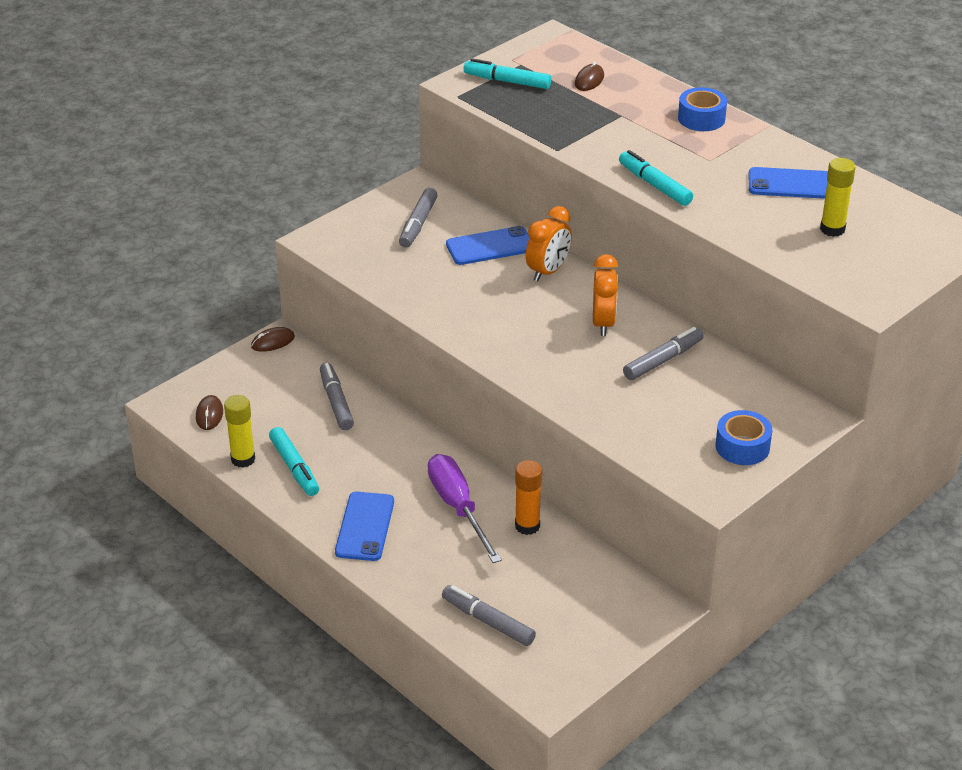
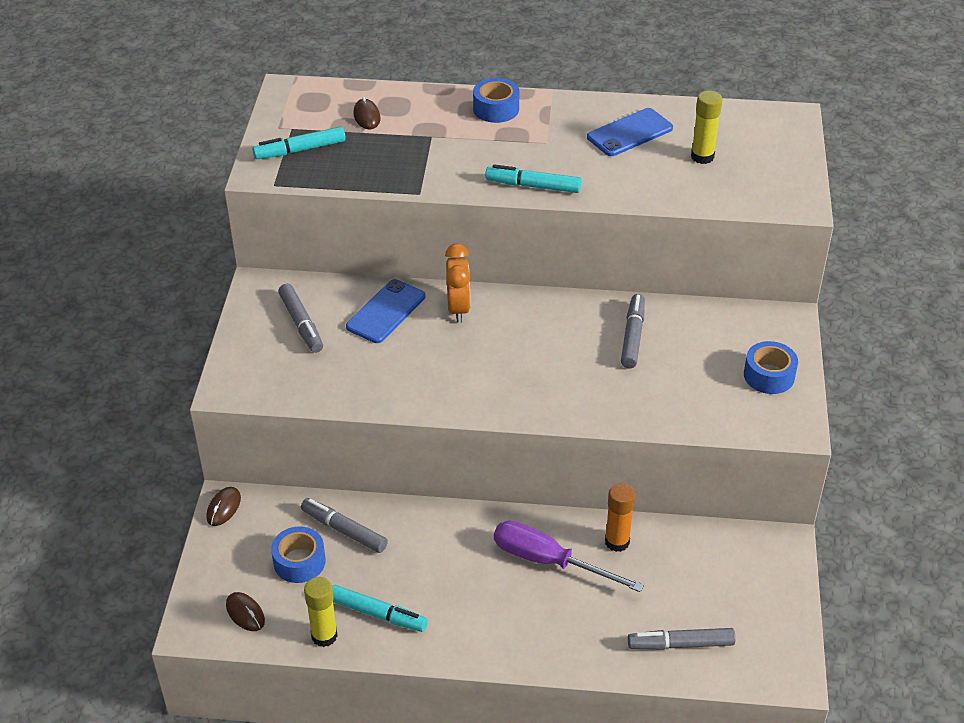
camera: 40 degrees left, 5 degrees up
blue phone [335,492,394,561] -> none
orange clock [593,254,618,336] -> none
none -> blue tape [271,526,325,583]

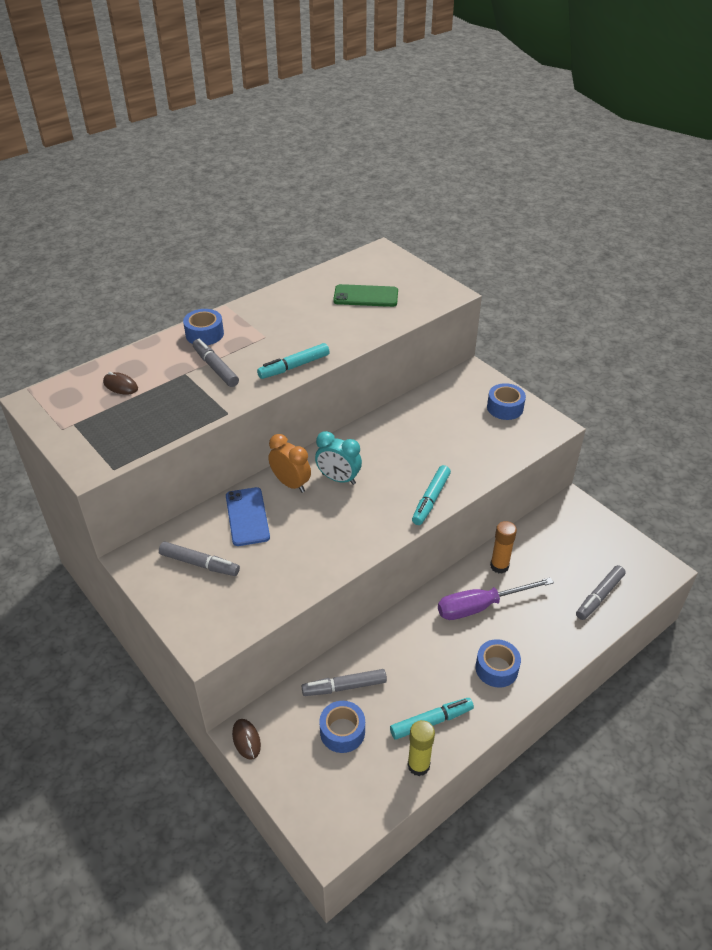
camera: 45 degrees left, 0 degrees up
brown mouse [226,592,265,631] -> none
turquoise marker [252,127,345,159] -> turquoise marker moved to [412,465,451,525]
blue phone [587,108,673,156] -> none
grey marker [621,294,645,368] -> grey marker moved to [193,339,239,387]
yellow glue stick [691,90,722,164] -> green phone [333,284,398,307]
none -> turquoise clock [315,431,362,485]
none -> blue tape [475,639,521,688]

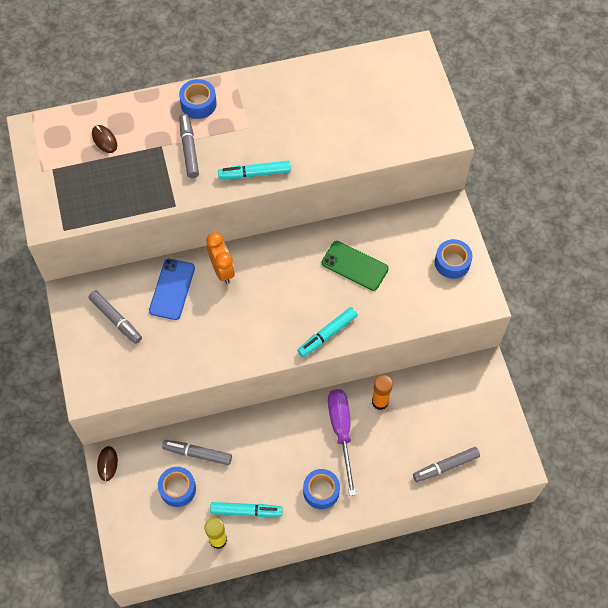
camera: 25 degrees right, 20 degrees up
turquoise clock [315,431,362,485] -> none
green phone [333,284,398,307] -> green phone moved to [322,241,389,291]
purple screwdriver [438,577,554,620] -> purple screwdriver turned 75 degrees clockwise [328,389,356,496]

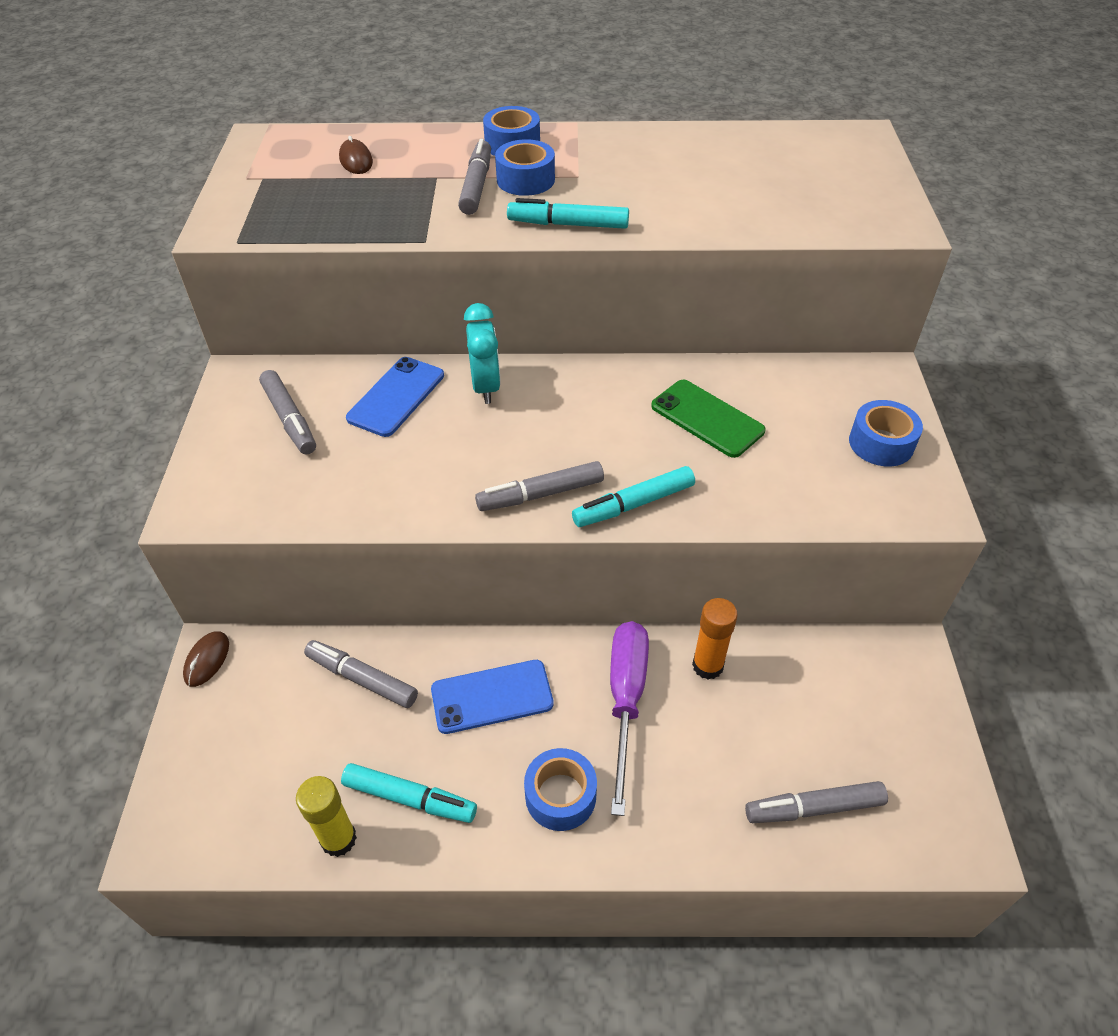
camera: 15 degrees right, 15 degrees down
blue tape [158,467,196,507] -> blue tape moved to [495,139,555,196]
orange clock [206,232,235,284] -> turquoise clock [464,303,501,404]
none -> blue phone [431,660,554,734]
none -> grey marker [475,461,604,511]

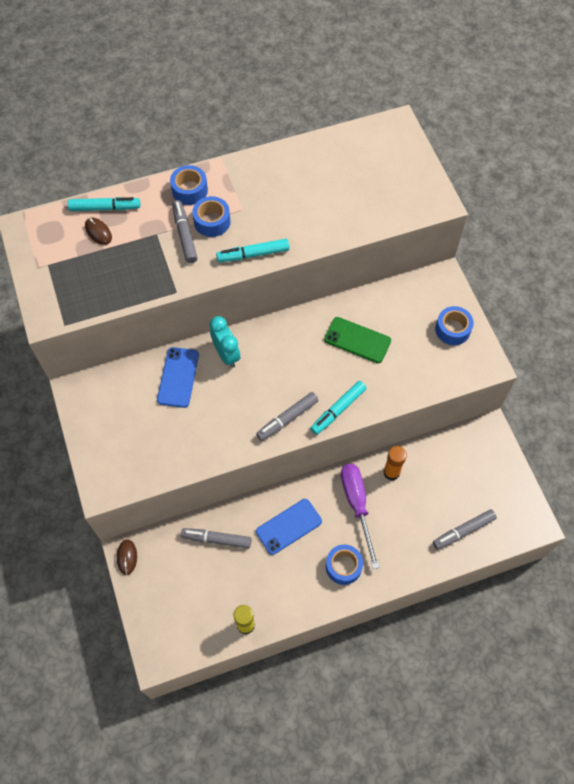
camera: 20 degrees left, 15 degrees up
grey marker [259,370,316,454] -> none
turquoise marker [341,763,477,823] -> turquoise marker moved to [68,197,140,211]

